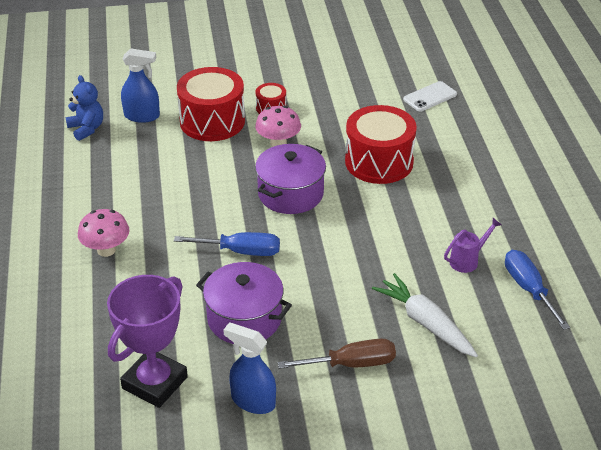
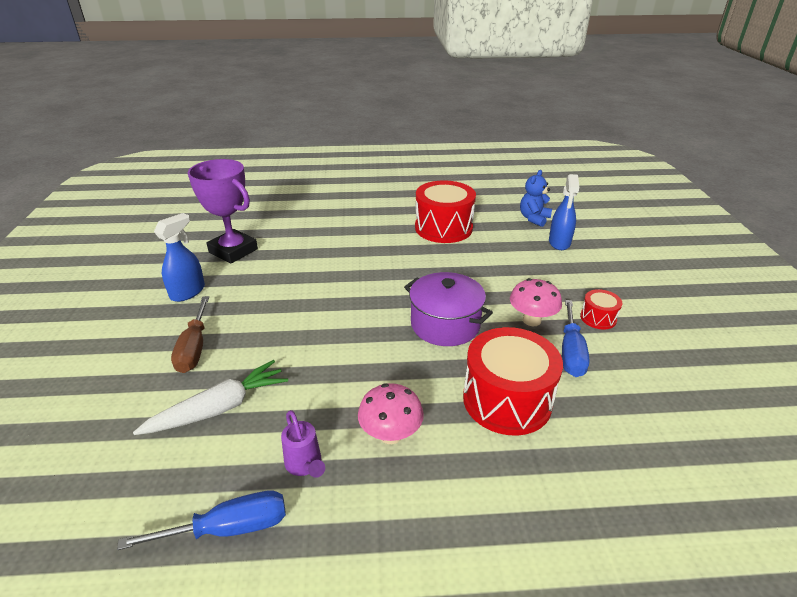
camera: 95 degrees right, 5 degrees down
blue teddy bear [65,75,103,141] -> blue teddy bear turned 150 degrees clockwise [520,170,552,227]
pink mushroom [78,209,130,257] -> pink mushroom moved to [358,383,424,444]
blue screwdriver [174,232,280,256] -> blue screwdriver moved to [562,300,589,377]
red drum [177,67,245,141] -> red drum moved to [415,180,476,243]
purple pot [196,262,292,344] -> none
white phone [403,81,457,112] -> none

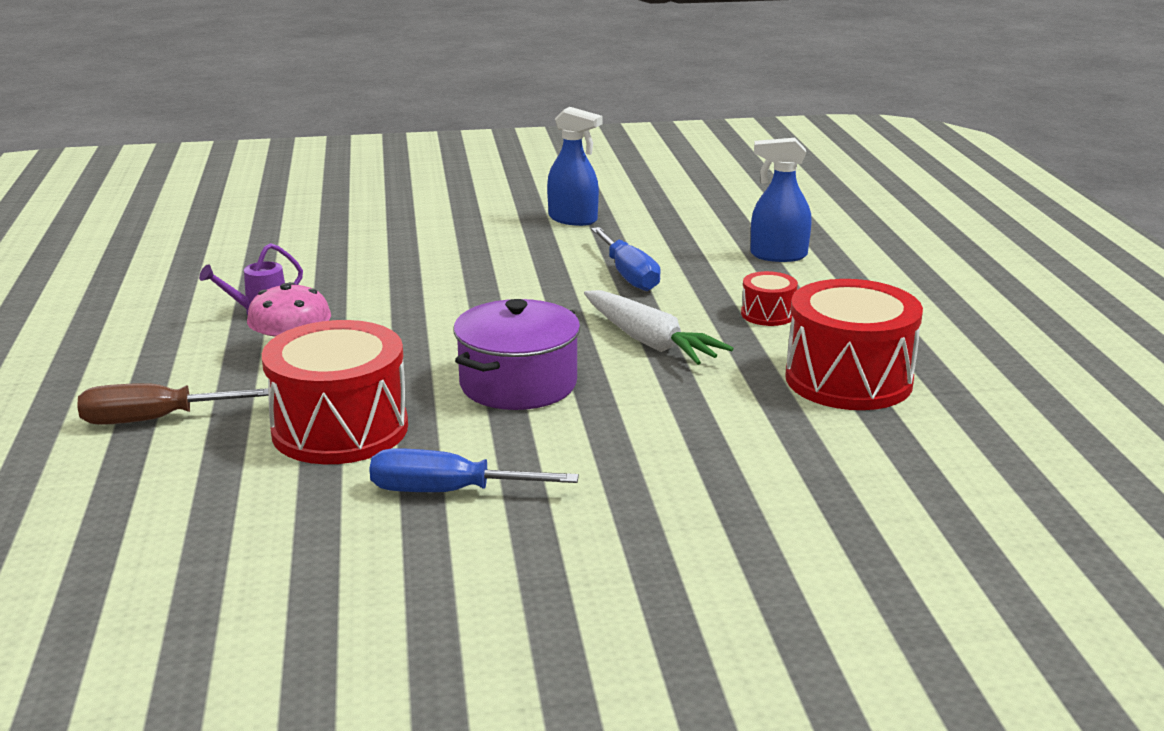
camera: 85 degrees right, 10 degrees down
blue screwdriver [117,490,286,550] -> blue screwdriver moved to [591,227,661,291]
white carrot [133,360,288,435] -> white carrot moved to [584,290,734,365]
brown screwdriver [171,296,209,373] -> brown screwdriver moved to [77,383,268,425]
purple trophy [188,159,258,264] -> none
pink mushroom [510,278,562,326] -> none
blue teddy bear [520,170,552,227] -> none
blue spray bottle [549,174,579,250] -> blue spray bottle moved to [750,138,812,262]
red drum [580,289,622,330] -> red drum moved to [741,271,798,326]

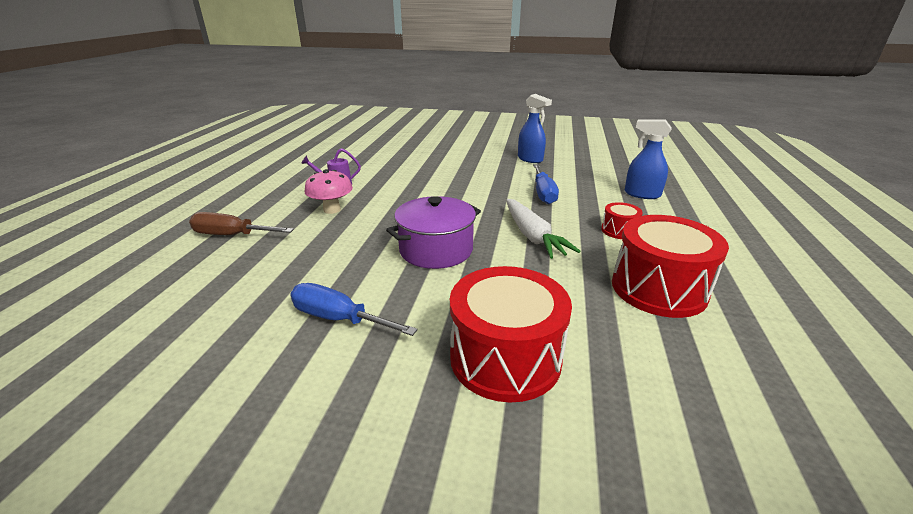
camera: 20 degrees right, 5 degrees up
red drum [262,320,408,464] -> red drum moved to [450,266,572,403]

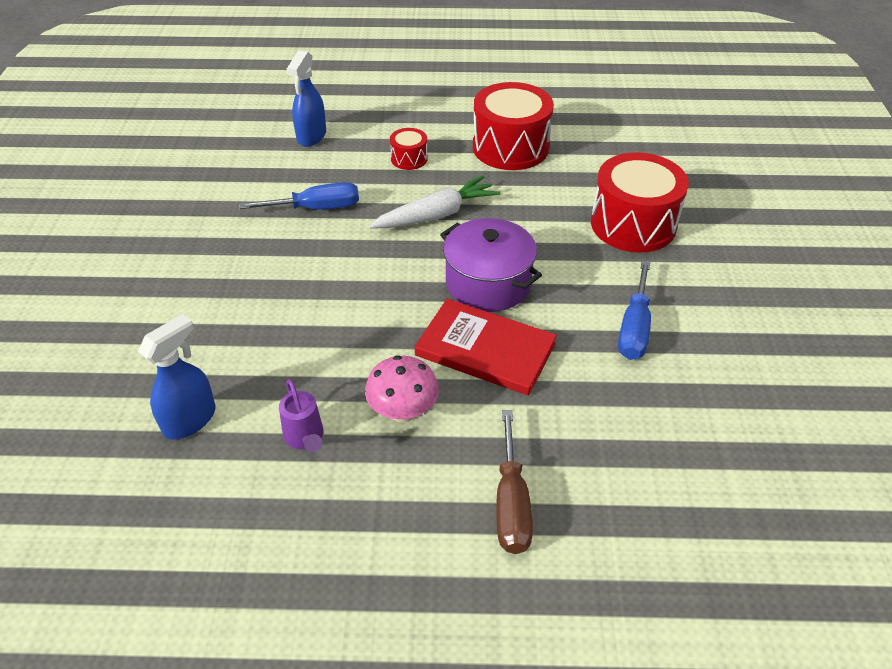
camera: 100 degrees left, 15 degrees up
blue spray bottle [518,94,552,163] -> blue spray bottle moved to [138,314,216,440]
none -> red book [415,299,557,396]

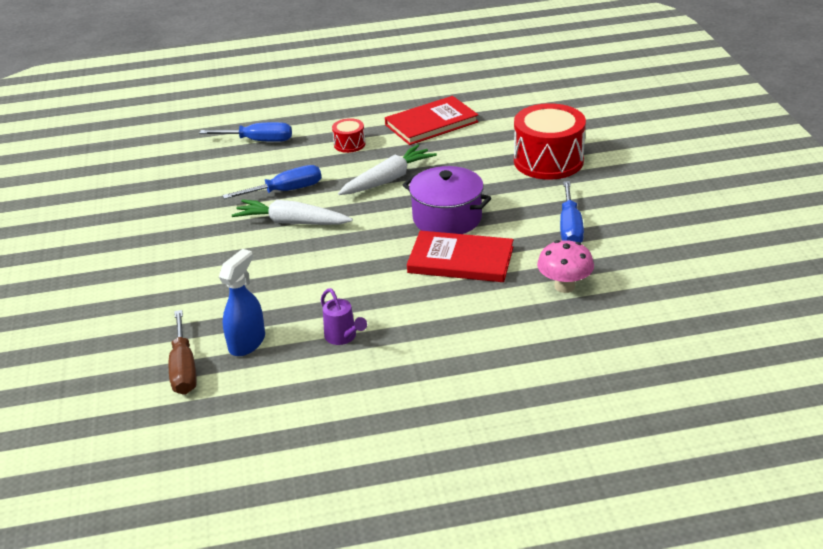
camera: 10 degrees left, 10 degrees down
blue spray bottle [287,51,326,147] -> blue screwdriver [199,122,292,142]
pink mushroom [365,355,439,423] -> pink mushroom moved to [537,240,594,293]
red drum [473,82,554,170] -> red book [385,96,479,145]
brown screwdriver [496,410,533,554] -> brown screwdriver moved to [169,310,197,395]
none -> white carrot [232,199,353,225]

